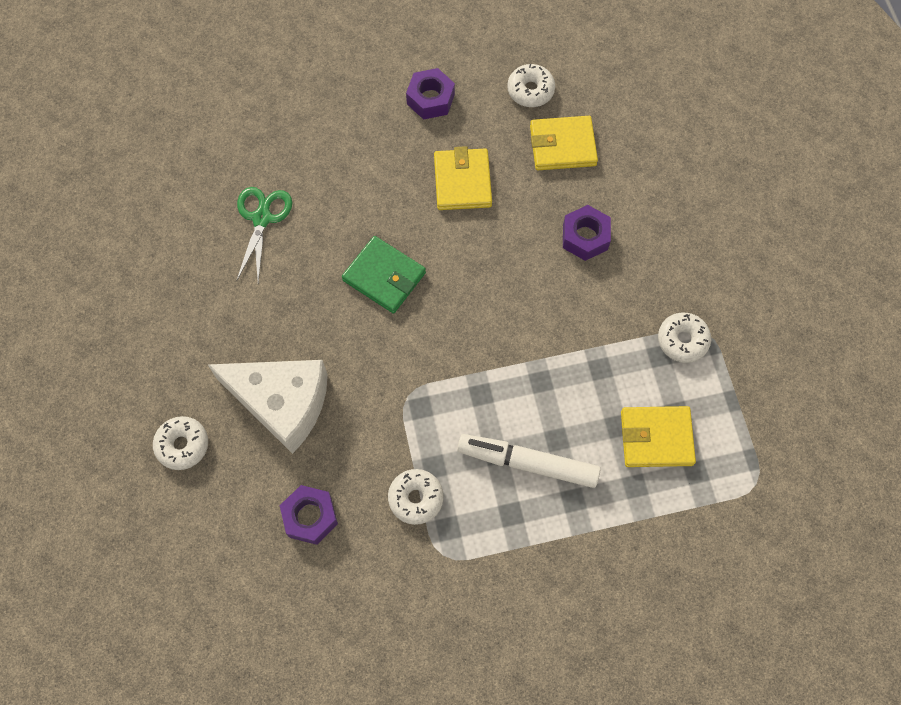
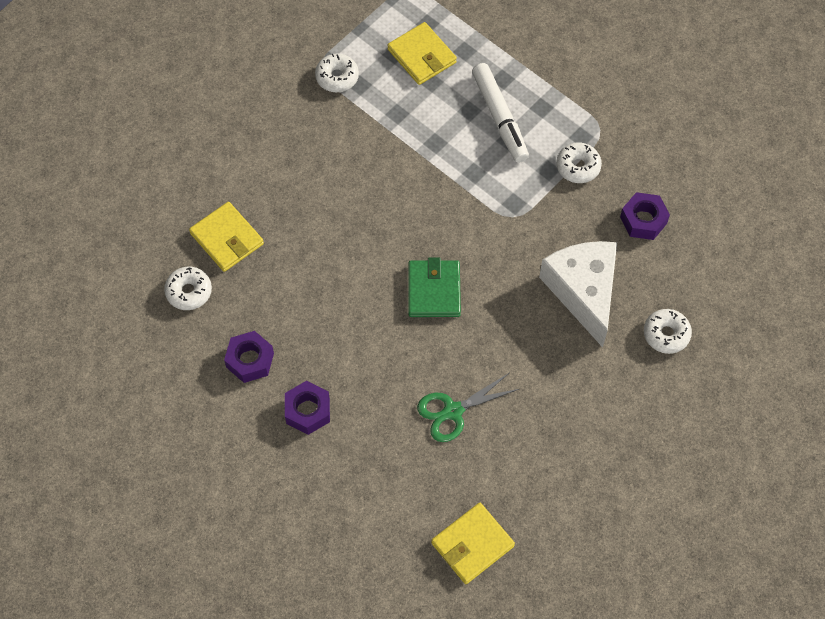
camera: 125 degrees left, 5 degrees down
yellow wallet [434,146,492,210] -> yellow wallet moved to [431,503,515,584]
purple nut [563,205,611,261] -> purple nut moved to [285,381,330,435]

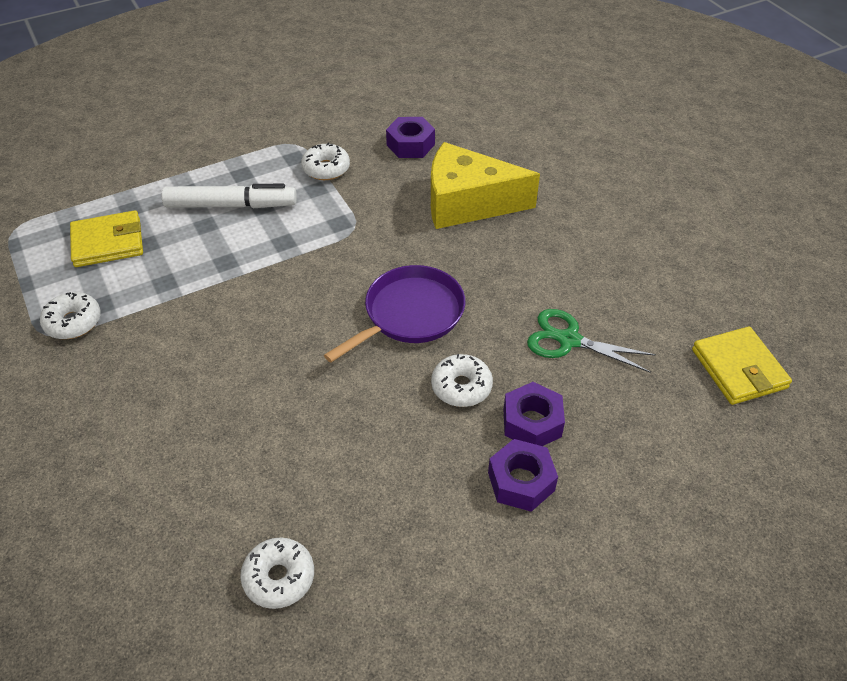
camera: 70 degrees left, 15 degrees down
yellow wallet [189,202,264,272] -> none
purple nut [224,331,274,383] -> purple nut moved to [504,382,565,446]
green wallet [408,258,461,317] -> purple pan [324,265,465,362]
green scissors [417,373,519,442] -> green scissors turned 120 degrees clockwise [527,309,656,373]
white cheese [539,241,617,348] -> yellow cheese [431,142,540,229]
white donut [644,309,692,354] -> white donut moved to [431,354,493,407]

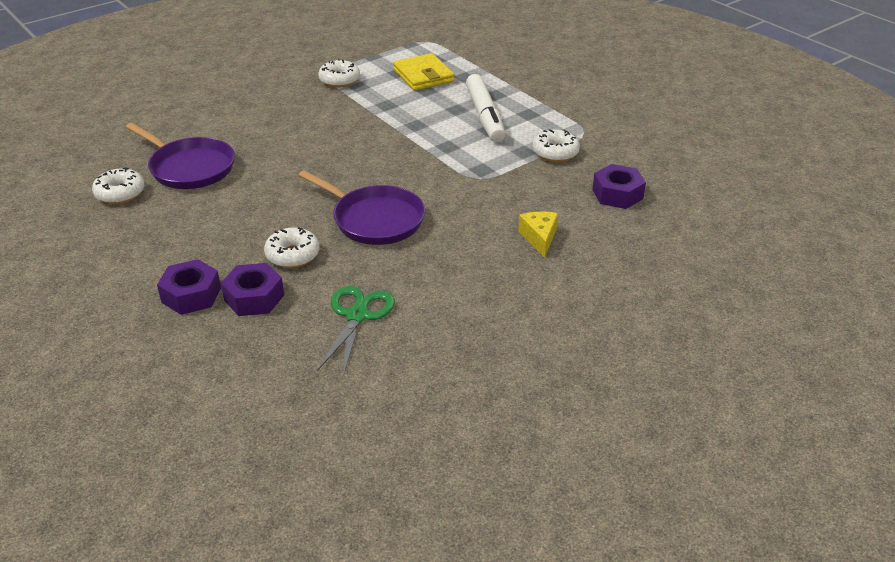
camera: 80 degrees right, 10 degrees down
yellow cheese [431,142,540,229] -> yellow cheese [518,211,558,258], size x0.45
yellow wallet [692,327,792,405] -> none
none -> purple pan [126,123,235,189]

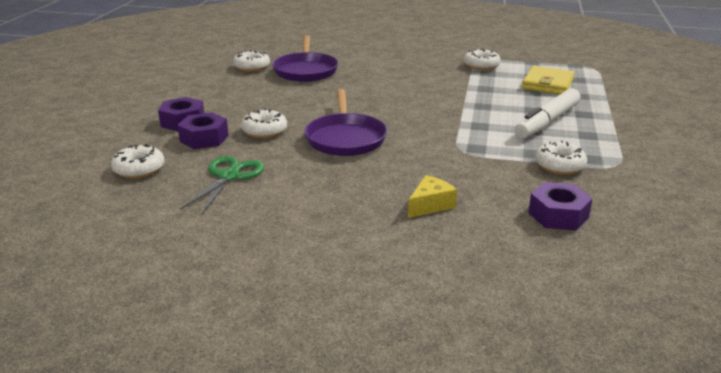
camera: 50 degrees right, 10 degrees down
green scissors [318,286,395,377] -> green scissors turned 45 degrees counterclockwise [180,156,264,214]
none -> white donut [111,144,164,178]

